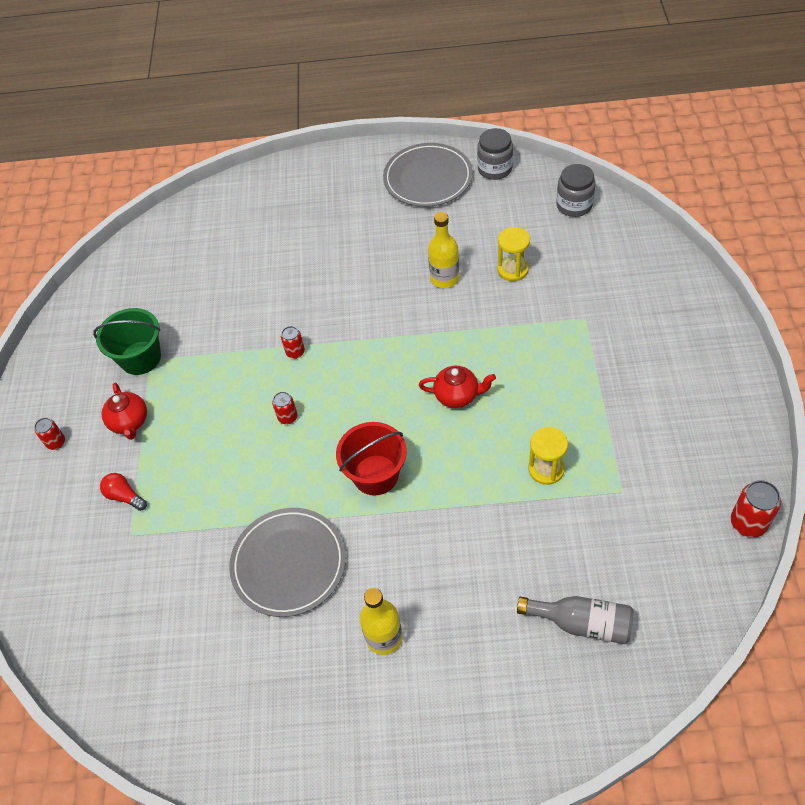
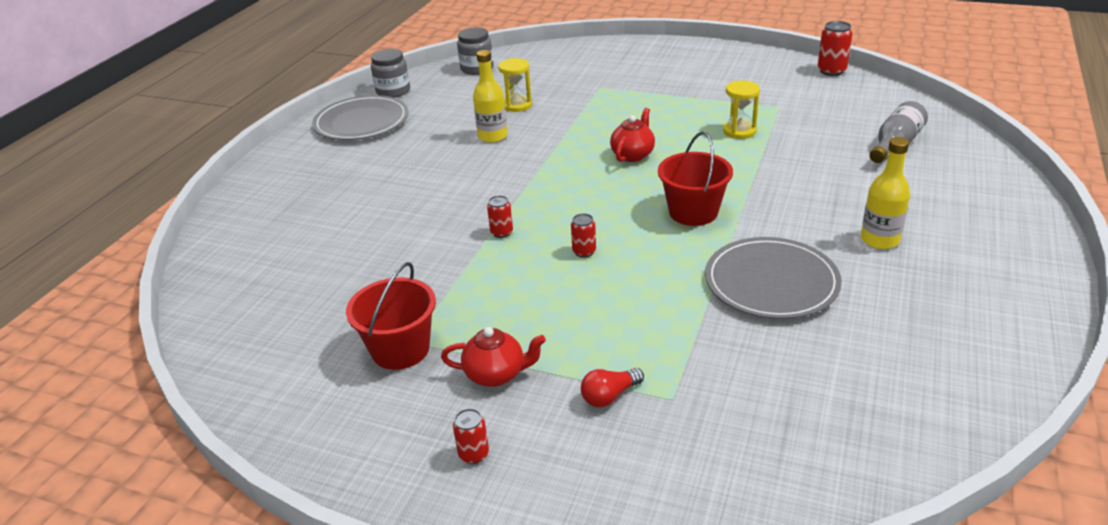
camera: 70 degrees left, 20 degrees down
green bucket [93,308,161,375] -> red bucket [346,262,436,370]

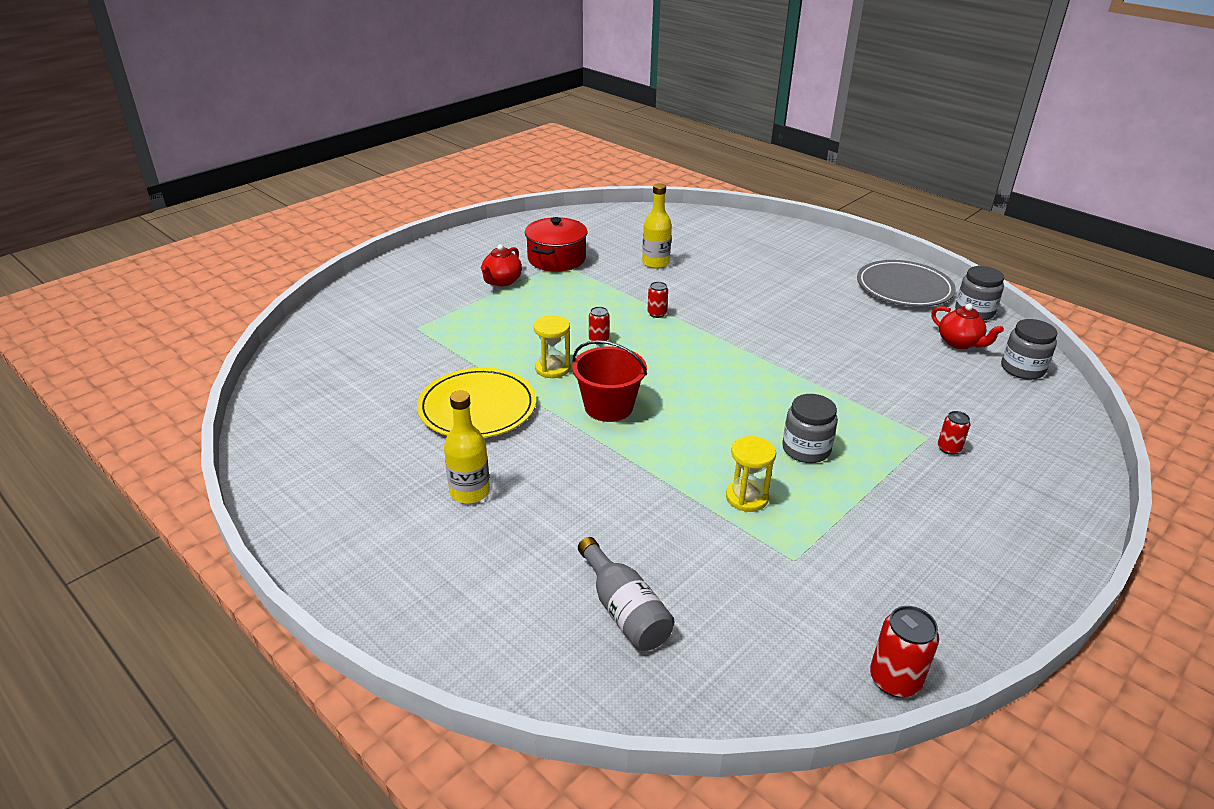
camera: 110 degrees right, 0 degrees up
red bucket [346,262,436,370] -> red pot [525,217,588,272]
red can [453,409,489,464] -> red can moved to [938,411,970,455]
yellow bottle [473,50,508,143] -> yellow bottle moved to [642,183,672,269]
yellow hourglass [498,58,532,112] -> yellow hourglass moved to [533,315,570,378]
red light bulb [581,368,644,407] -> none
red teapot [610,108,655,162] -> red teapot moved to [931,304,1004,349]
grey plate [705,237,842,319] -> yellow plate [417,368,536,438]
none -> grey jar [782,394,838,463]

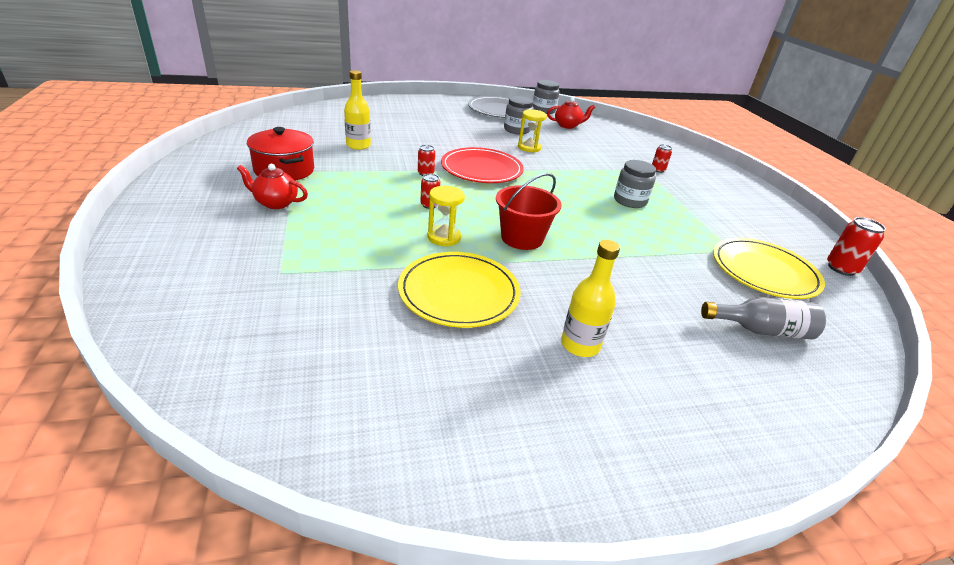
camera: 60 degrees left, 0 degrees up
red teapot [481,244,522,286] -> red teapot turned 135 degrees clockwise [237,164,308,209]
yellow hourglass [726,436,776,512] -> yellow hourglass moved to [518,109,547,152]
grey jar [1001,319,1058,380] -> grey jar moved to [504,96,534,135]
none -> red plate [441,147,524,183]
none -> yellow plate [713,238,825,299]

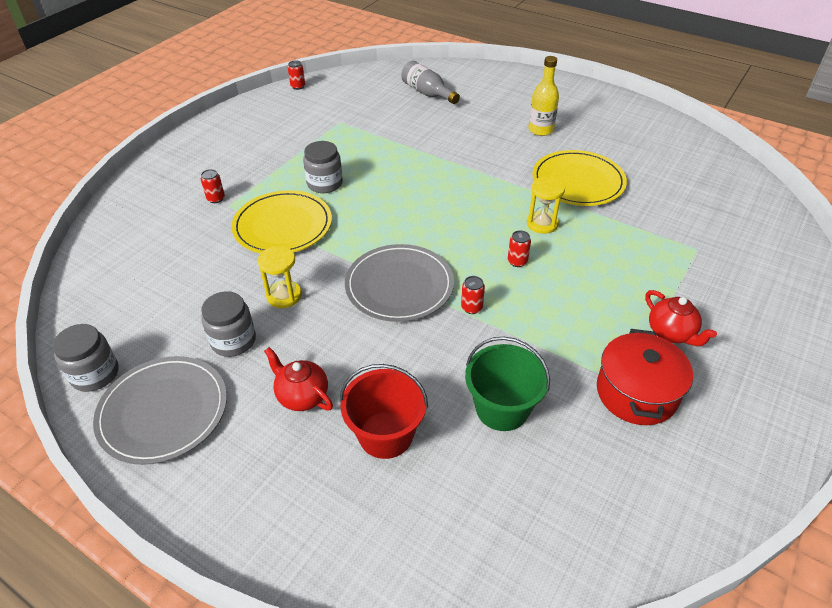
camera: 130 degrees left, 10 degrees up
yellow bottle [344,70,371,150] -> green bucket [465,337,550,431]
red plate [441,147,524,183] -> grey plate [345,244,454,322]
red bucket [496,173,562,250] -> red bucket moved to [340,364,428,459]
red teapot [547,98,595,129] -> red teapot moved to [264,347,333,411]
yellow plate [713,238,825,299] -> yellow plate moved to [231,190,332,254]
red can [827,217,886,276] -> red can [288,60,305,90], size x0.62

